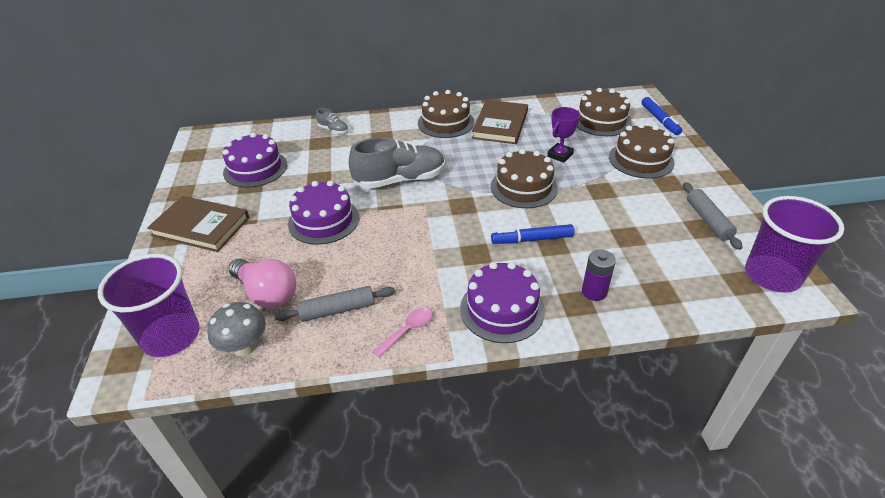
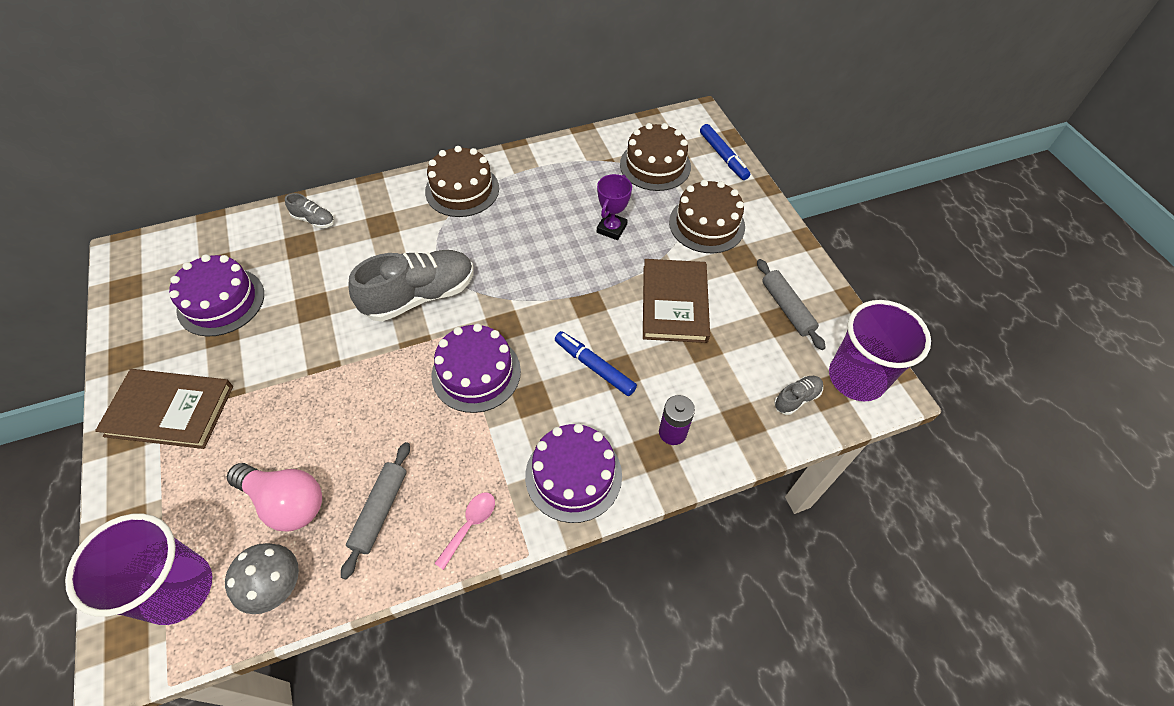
camera: 15 degrees left, 15 degrees up
grey rolling pin [275,286,395,322] -> grey rolling pin turned 45 degrees counterclockwise [341,442,410,579]
purple cake [288,181,359,245] -> purple cake moved to [431,323,521,413]
brown book [472,100,528,144] -> brown book moved to [643,259,710,343]
brown cake [491,149,558,208] -> none
blue marker [491,224,574,244] -> blue marker turned 60 degrees clockwise [555,331,637,396]
none -> grey shoe [774,376,823,415]

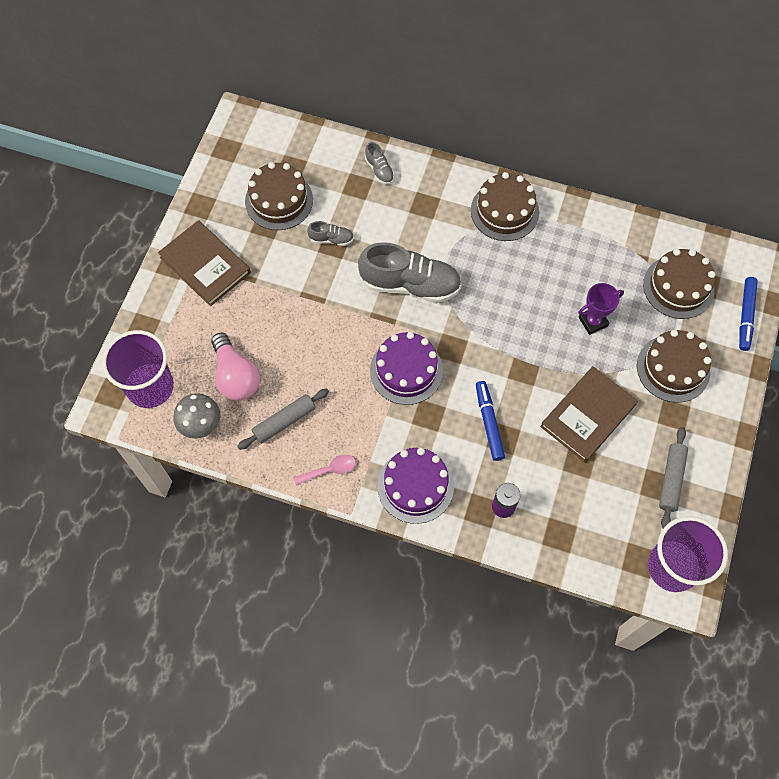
camera: 40 degrees right, 10 degrees up
purple cake [169,254,264,337] -> brown cake [245,162,313,230]
grey shoe [774,376,823,415] -> grey shoe moved to [307,221,354,246]

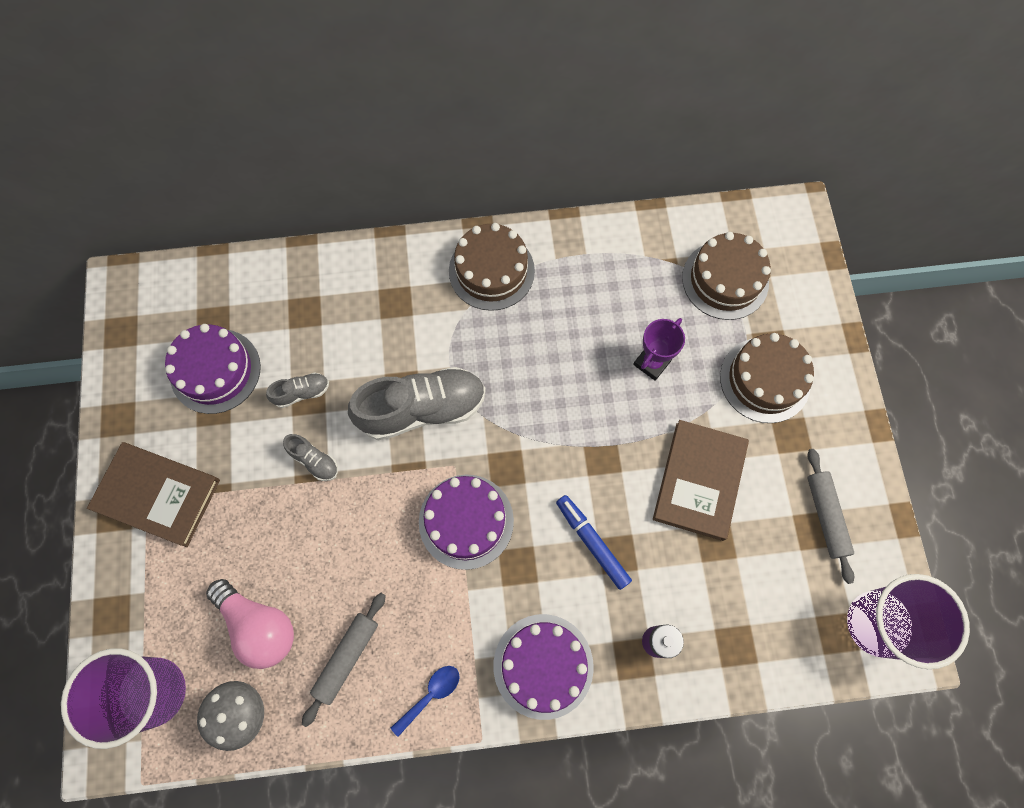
camera: 25 degrees left, 5 degrees up
brown cake [245,162,313,230] -> purple cake [165,324,261,414]
pink spoon [293,455,356,485] -> blue spoon [391,666,460,737]
grey shoe [365,142,395,184] -> grey shoe moved to [283,434,338,481]
blue marker [739,277,758,351] -> none

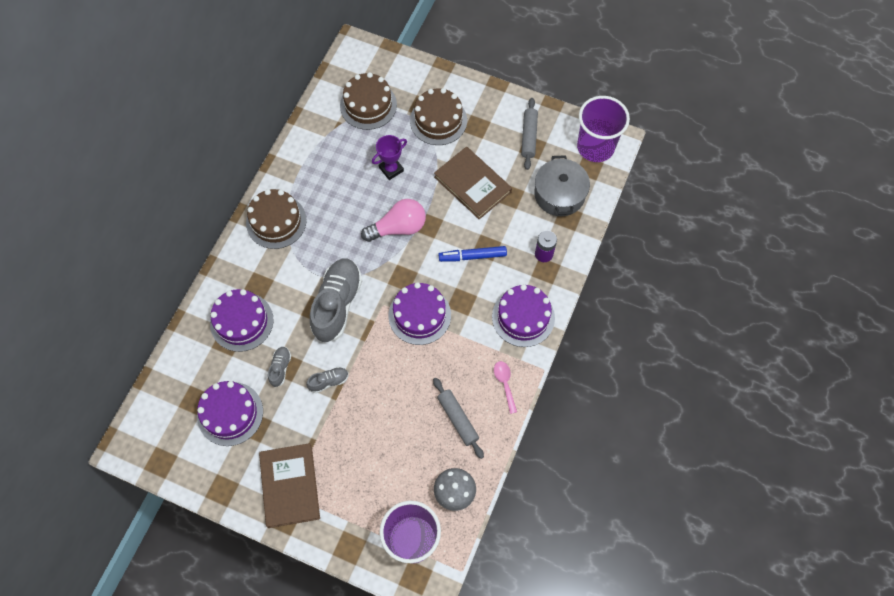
camera: 60 degrees left, 5 degrees down
brown book [87,442,220,547] -> brown book turned 60 degrees counterclockwise [259,443,320,528]
pink light bulb [206,579,294,669] -> pink light bulb moved to [361,199,426,242]
blue spoon [391,666,460,737] -> pink spoon [494,361,517,414]
purple trophy [633,318,685,381] -> purple trophy turned 75 degrees clockwise [372,135,407,180]
grey rolling pin [807,449,854,584] -> grey rolling pin turned 75 degrees clockwise [521,98,538,170]
none -> purple cake [210,289,273,352]
none -> grey pot [534,155,590,216]

